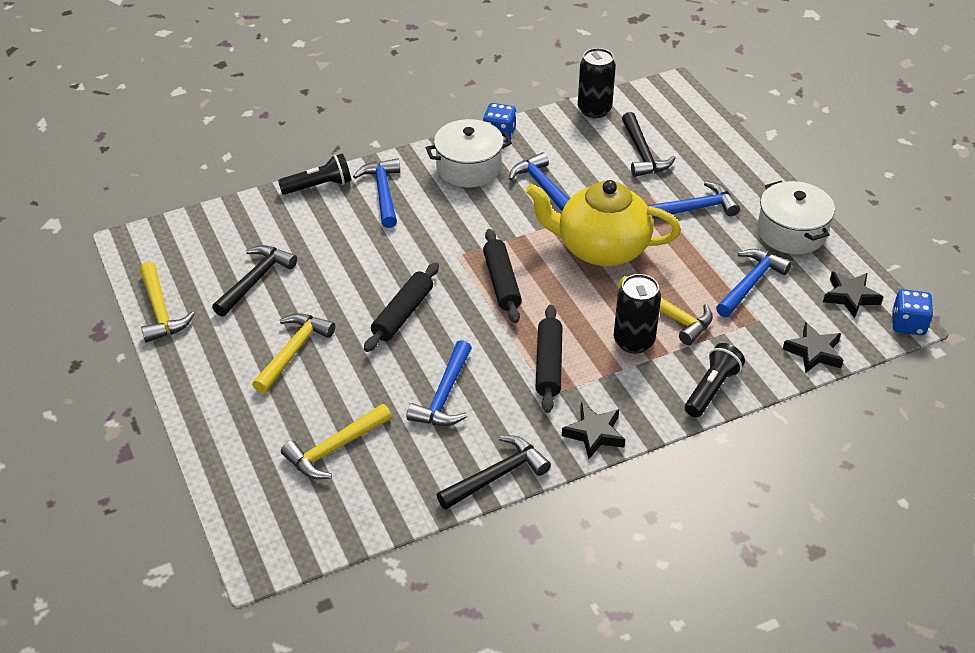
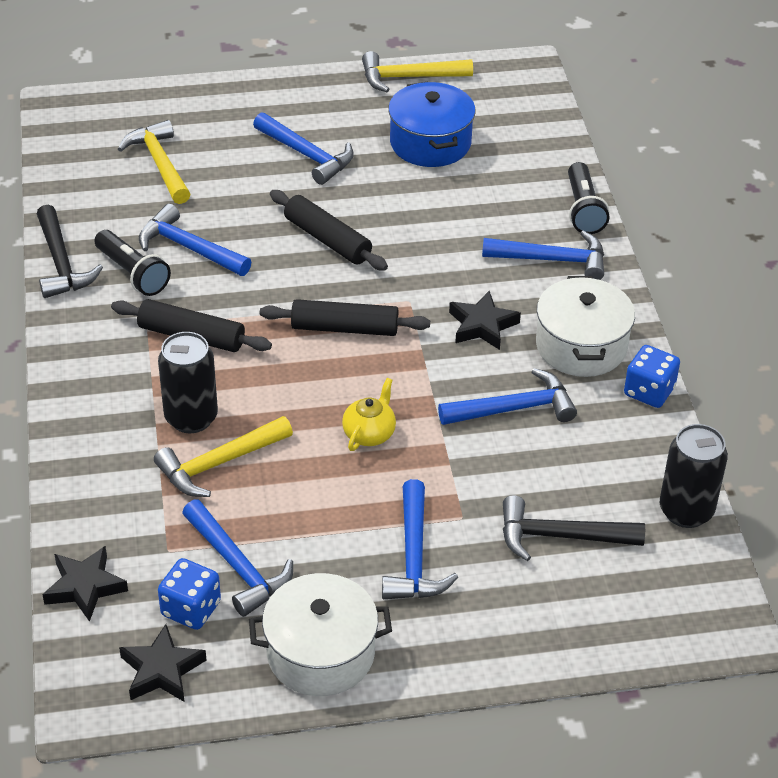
camera: 105 degrees right, 0 degrees up
black hammer [212,245,297,317] -> blue pot [388,82,475,167]
yellow hammer [252,313,335,394] -> blue hammer [253,112,354,185]
yellow teapot [525,180,681,266] -> yellow teapot [342,378,396,451], size x0.42
black star [562,403,625,459] -> black star moved to [449,291,521,350]
black flashlight [685,343,745,417] -> black flashlight moved to [94,230,171,296]
blue dice [892,289,933,335] -> blue dice moved to [158,558,221,630]

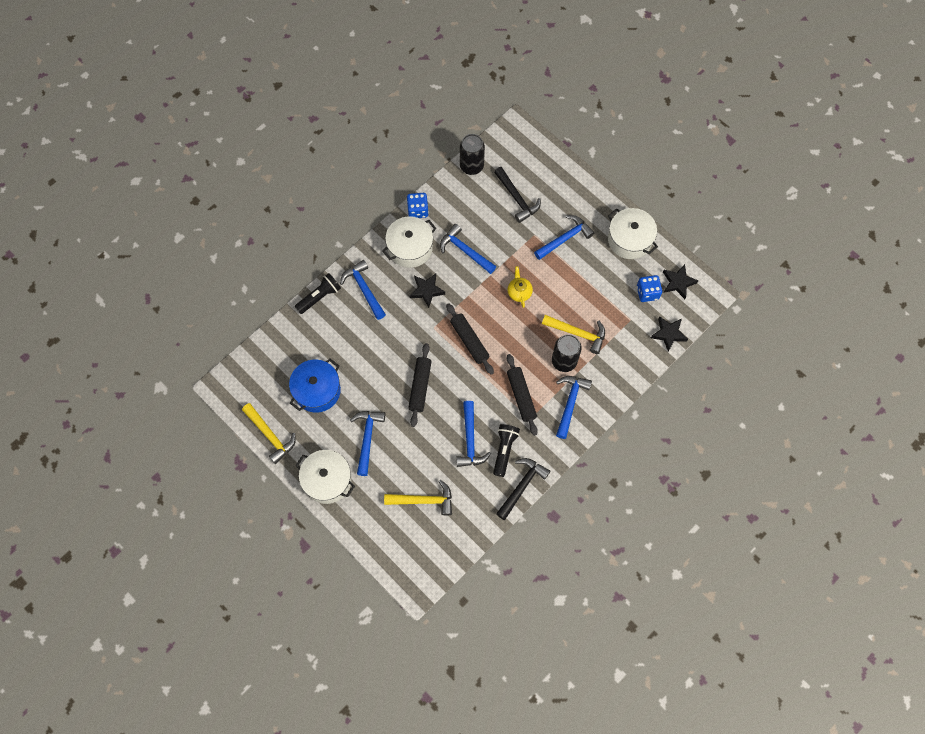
camera: 125 degrees left, 25 degrees up
yellow hammer [118,120,190,204] -> yellow hammer turned 120 degrees counterclockwise [384,480,452,516]
blue hammer [182,500,293,617] -> blue hammer moved to [556,376,592,439]
yellow teapot [342,378,396,451] -> yellow teapot turned 90 degrees clockwise [508,266,533,308]
none -> white pot [295,450,355,504]

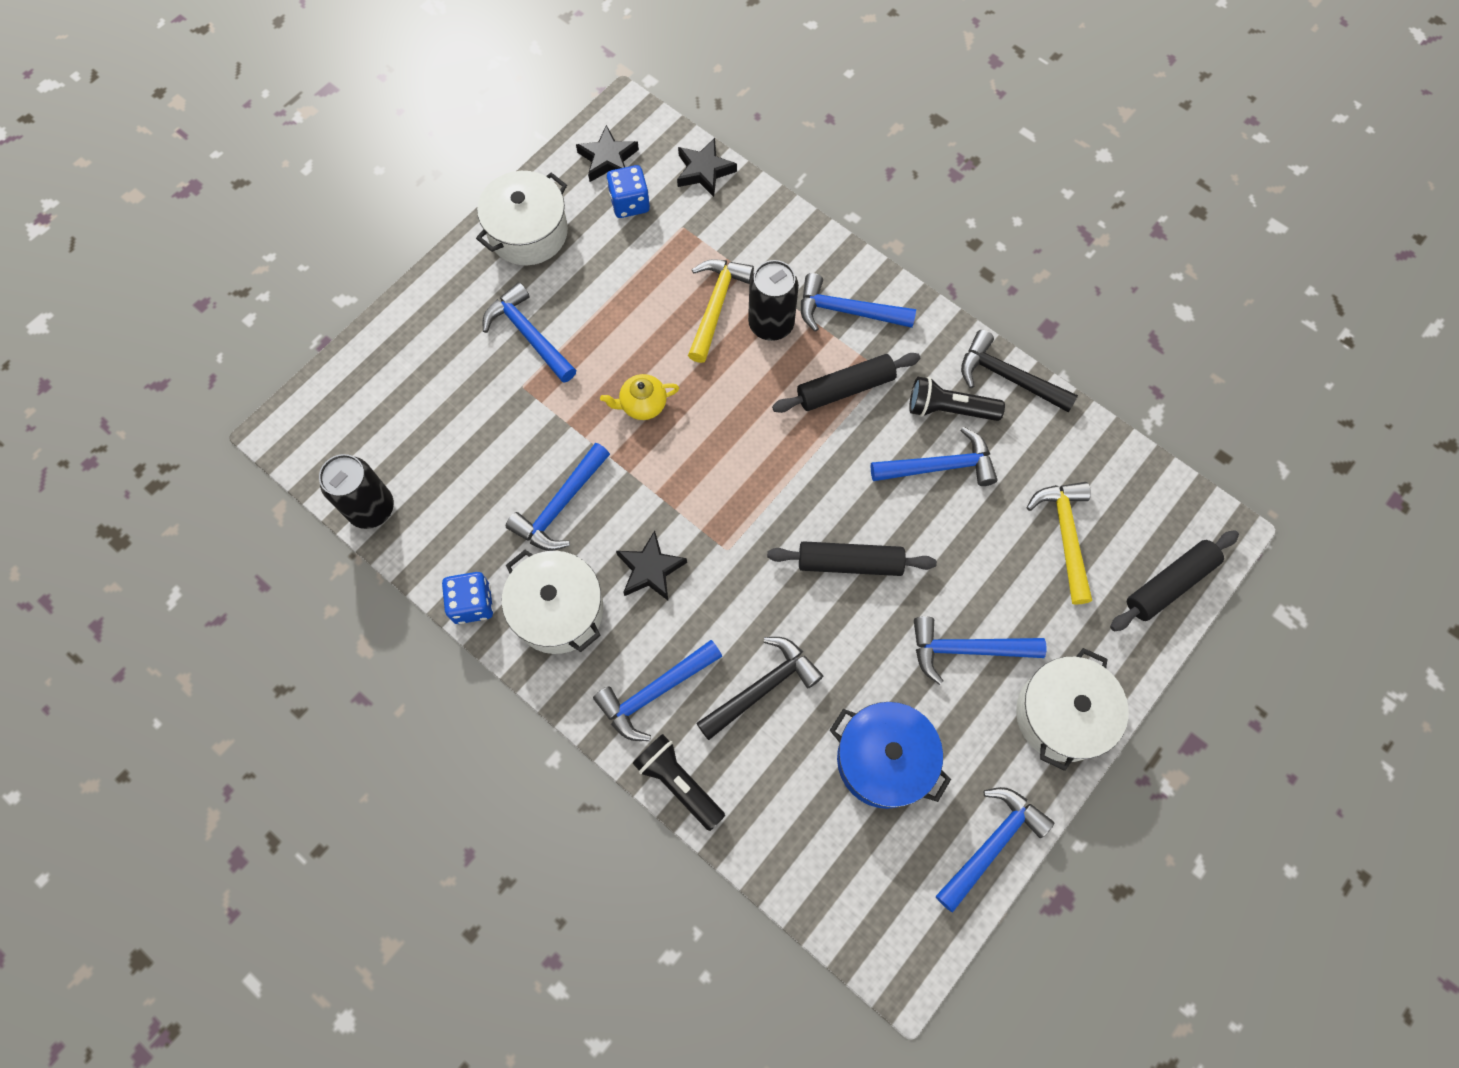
camera: 95 degrees left, 0 degrees up
yellow hammer [242,403,296,464] -> blue hammer [936,787,1054,913]
black rolling pin [446,303,494,375] -> black rolling pin moved to [1110,530,1239,631]
black hammer [494,167,541,223] -> black hammer moved to [696,637,823,740]

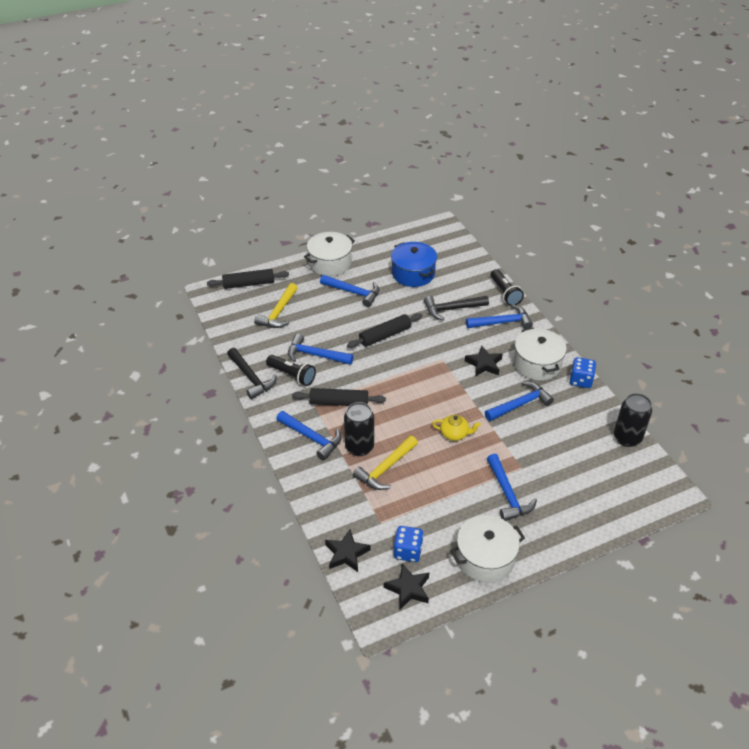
camera: 155 degrees left, 25 degrees down
black rolling pin [767,541,937,576] -> black rolling pin turned 60 degrees counterclockwise [347,313,422,348]
blue hammer [936,787,1054,913] -> none

